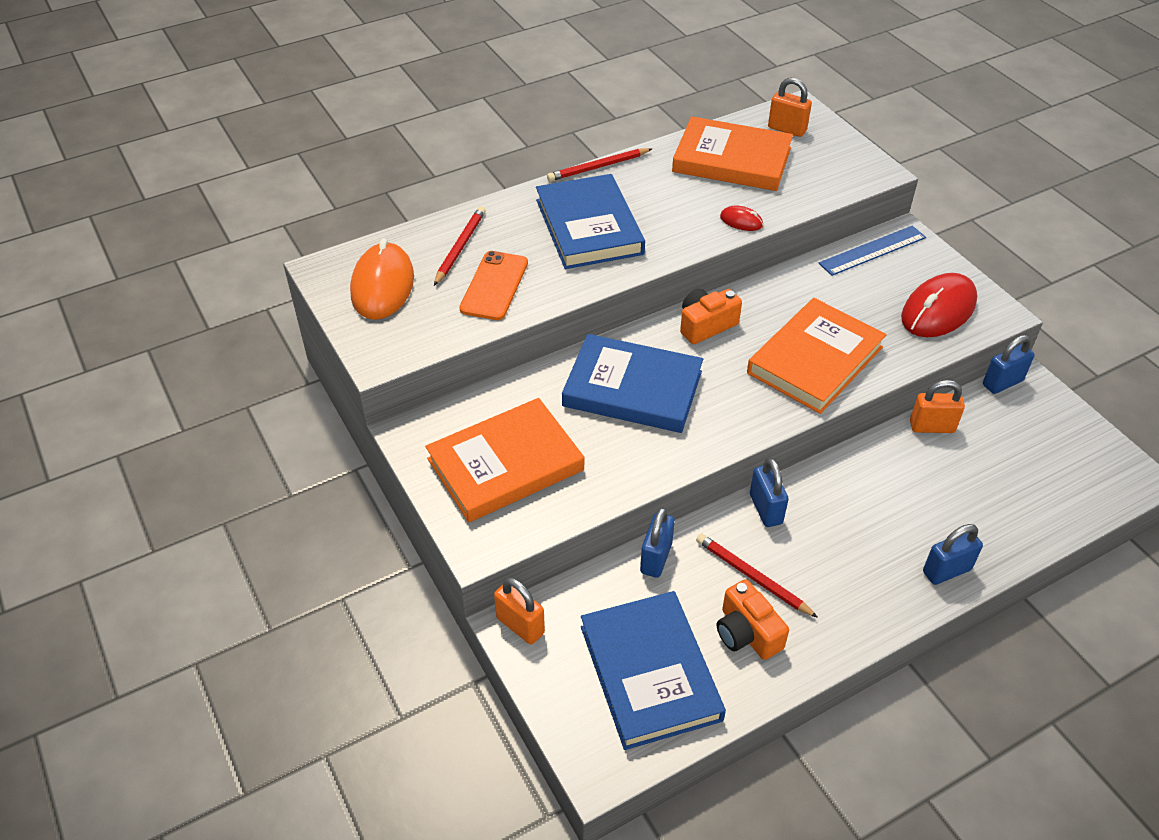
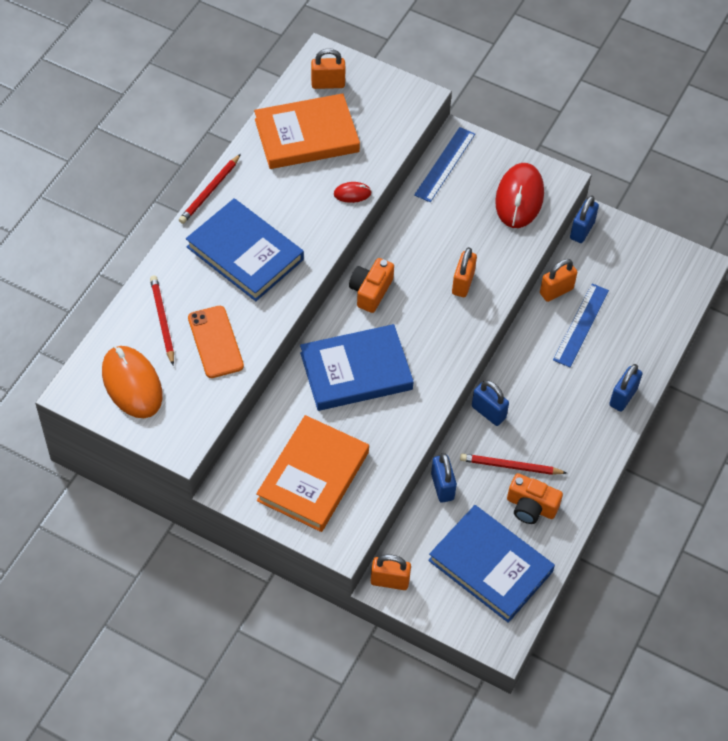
camera: 35 degrees left, 10 degrees up
orange book [747,298,886,414] -> orange padlock [452,247,477,297]
none -> blue ruler [553,284,609,367]

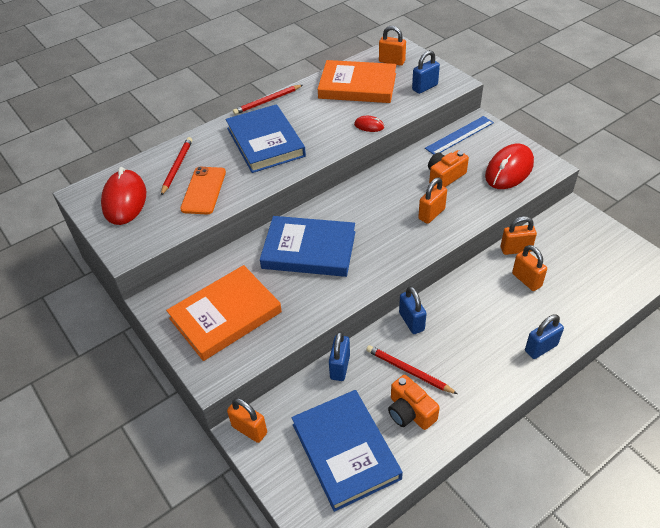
camera: 30 degrees right, 10 degrees down
orange mouse [102,346,163,418] -> red mouse [101,167,146,225]
orange camera [349,258,394,313] -> orange camera moved to [428,150,469,187]
blue ruler [553,284,609,367] -> orange padlock [512,245,547,291]
blue padlock [570,196,599,243] -> blue padlock moved to [412,50,440,94]

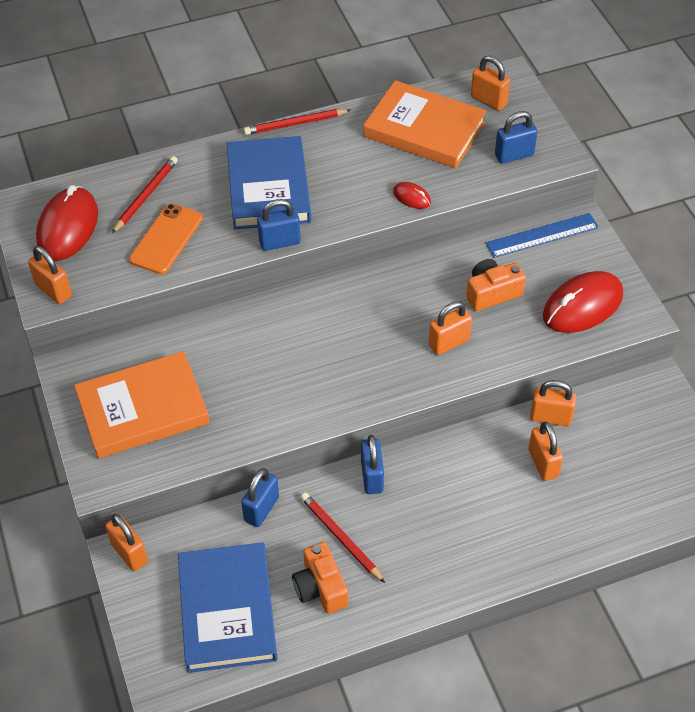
camera: 15 degrees right, 5 degrees up
blue book [260,216,355,277] -> none
blue padlock [525,314,564,359] -> blue padlock moved to [257,199,301,251]
none -> orange padlock [28,246,72,304]

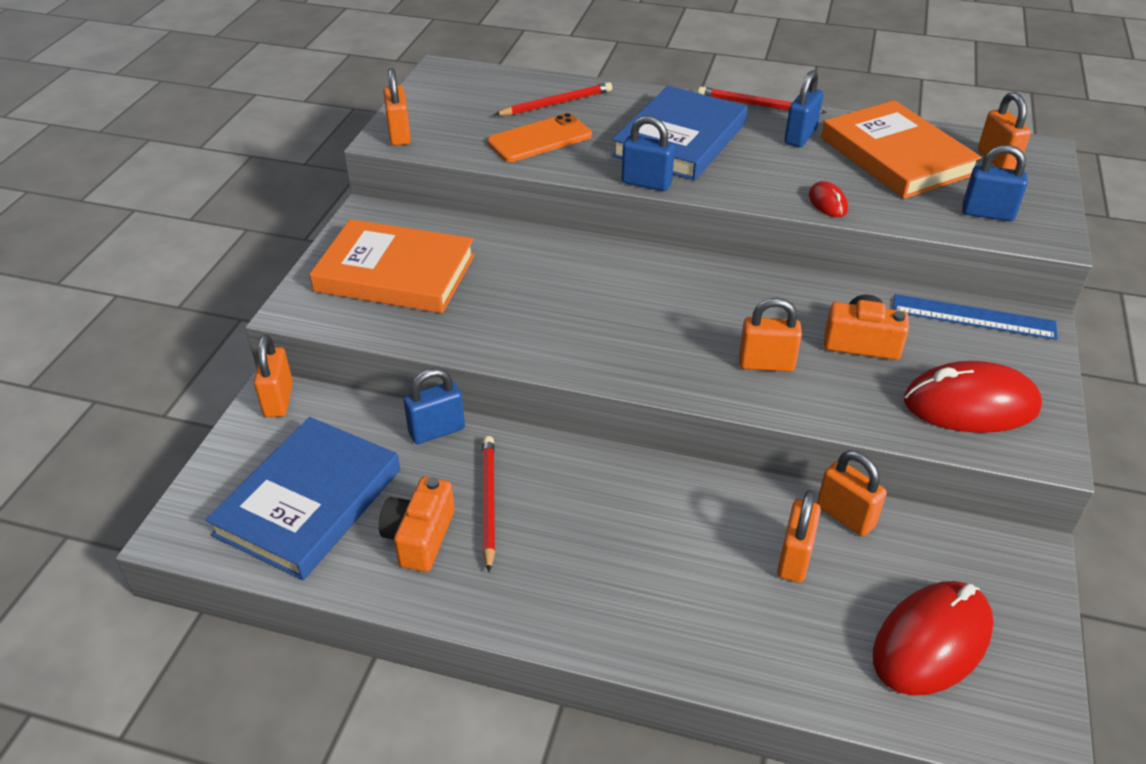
camera: 35 degrees right, 10 degrees down
red mouse [36,185,98,261] -> red mouse moved to [873,581,994,696]
blue padlock [361,435,384,494] -> blue padlock moved to [784,70,823,147]

